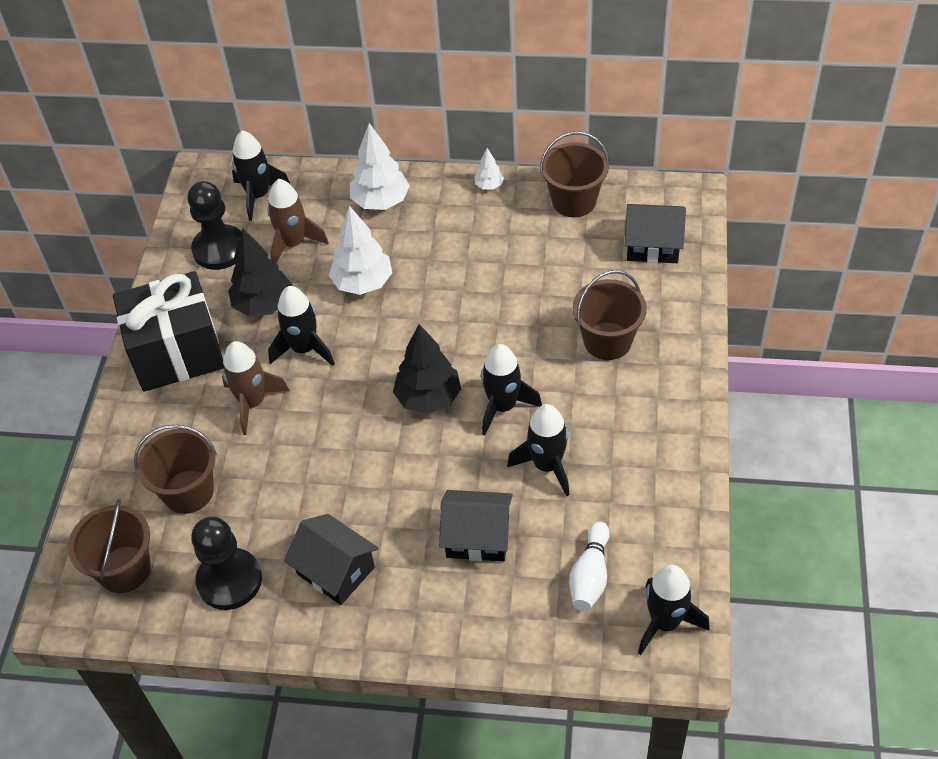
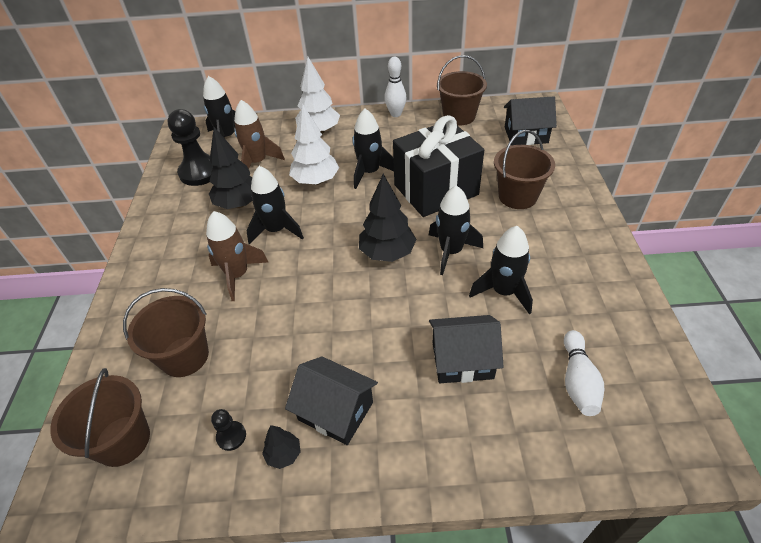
camera: 10 degrees left, 5 degrees down
black gift [113,271,224,392] -> black gift moved to [393,115,484,217]
black pawn [191,517,262,610] -> black pawn [211,409,246,451], size x0.45
white tree [474,148,504,190] -> white bowling pin [385,57,407,117]
black rocket [638,565,710,655] -> black rocket moved to [352,108,394,189]
none -> black tree [262,425,301,469]

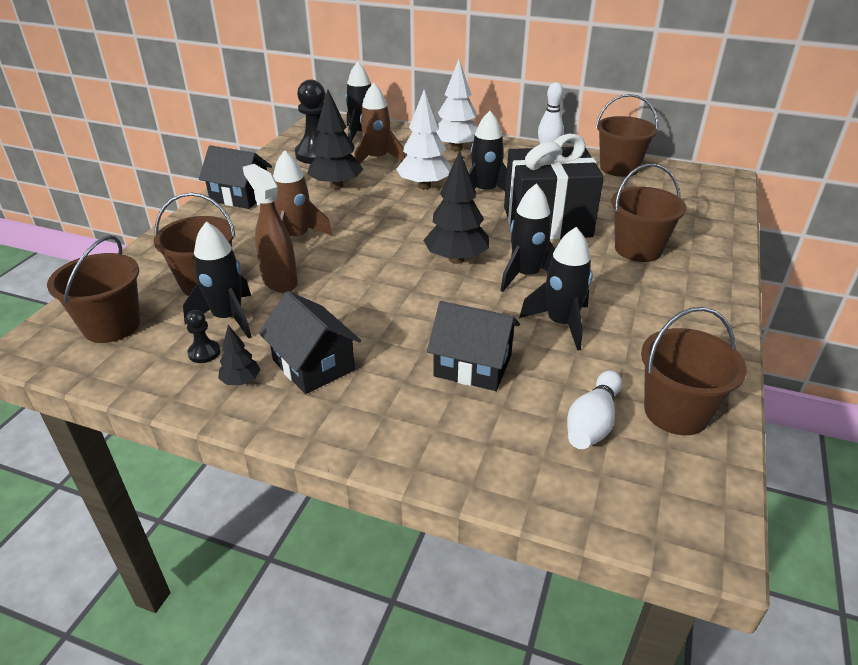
camera: 20 degrees right, 10 degrees down
black rocket [246,166,304,245] -> black rocket moved to [183,222,252,339]
black house [504,96,557,146] -> black house moved to [199,145,272,209]
none -> brown spray bottle [243,164,298,293]
none -> brown bucket [641,307,747,435]

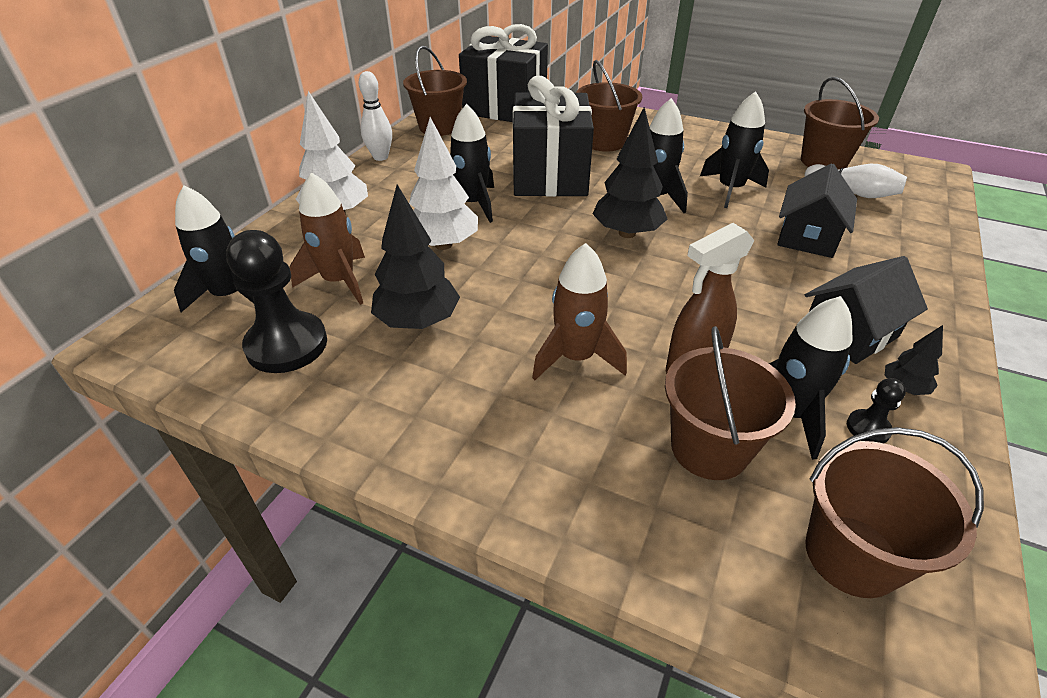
camera: 85 degrees left, 5 degrees up
black house [199,145,272,209] -> none
none -> black gift [459,24,548,122]

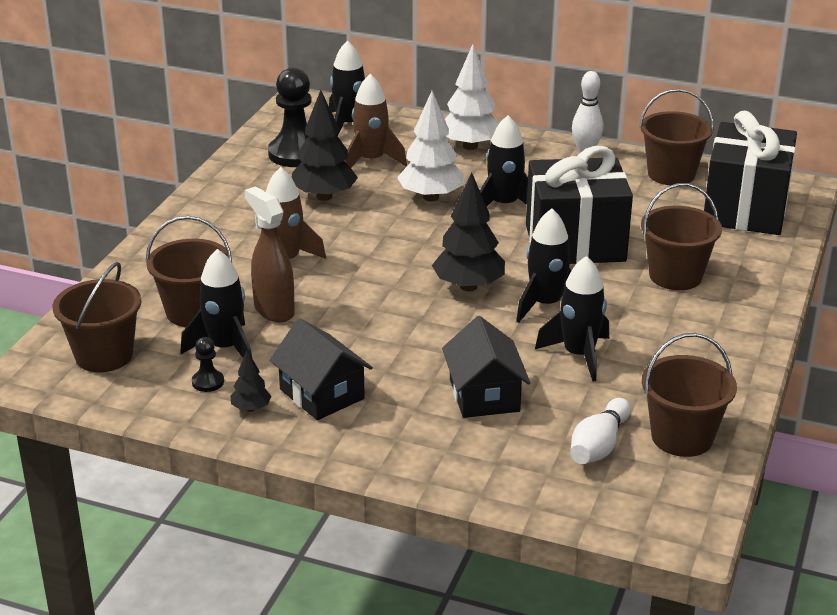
camera: 85 degrees right, 10 degrees down
black house [777,163,857,258] -> black house turned 60 degrees clockwise [442,316,530,418]

